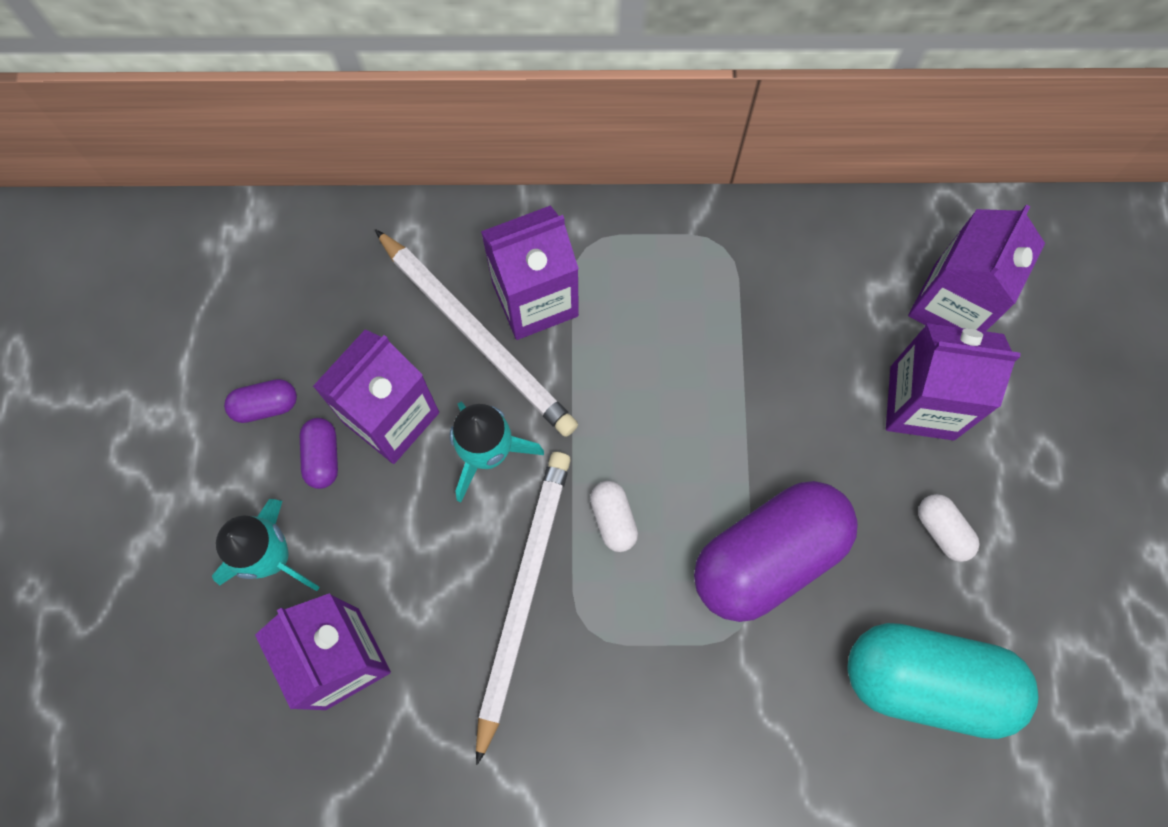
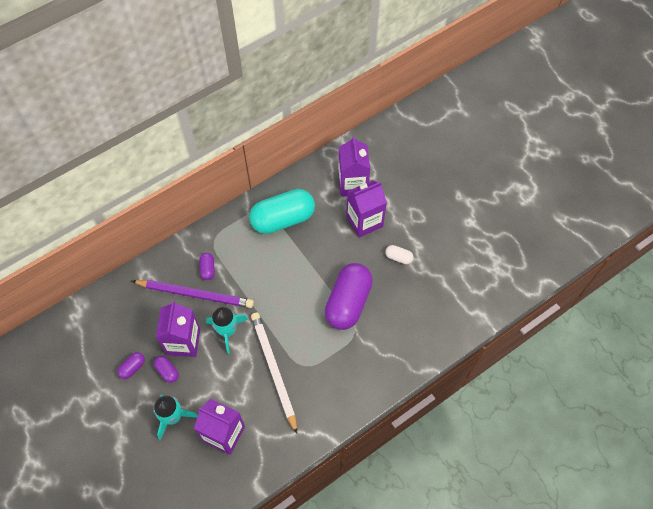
camera: 35 degrees left, 10 degrees down
white pencil [375,229,578,437] -> purple pencil [132,280,254,308]
purple carton [481,206,579,340] -> purple capsule [199,253,215,280]
white capsule [590,481,638,552] -> none
turquoise capsule [848,623,1038,739] -> turquoise capsule moved to [249,189,315,234]

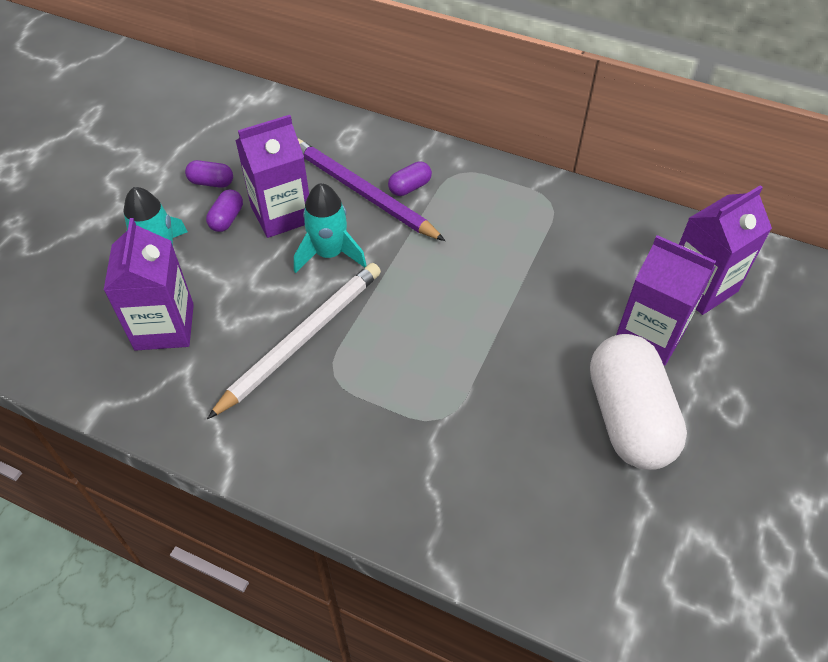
camera: 60 degrees right, 10 degrees down
purple pencil [132,280,254,308] -> purple pencil turned 150 degrees clockwise [297,138,445,241]
turquoise capsule [249,189,315,234] -> none
purple capsule [325,263,373,330] -> none
white capsule [385,245,414,264] -> white capsule [590,334,687,470], size x2.37

